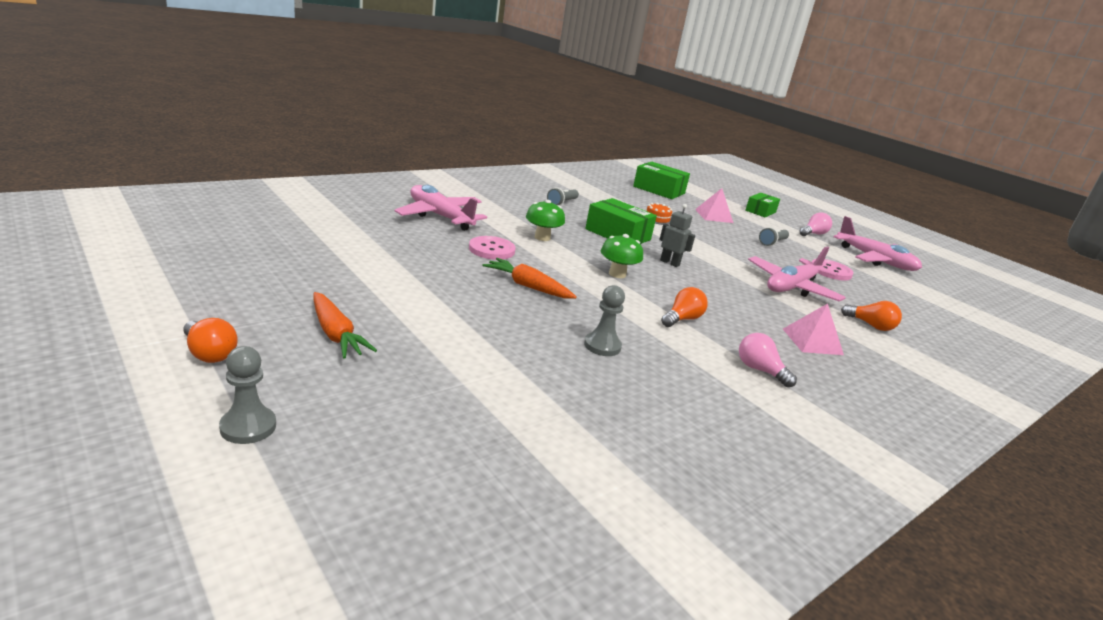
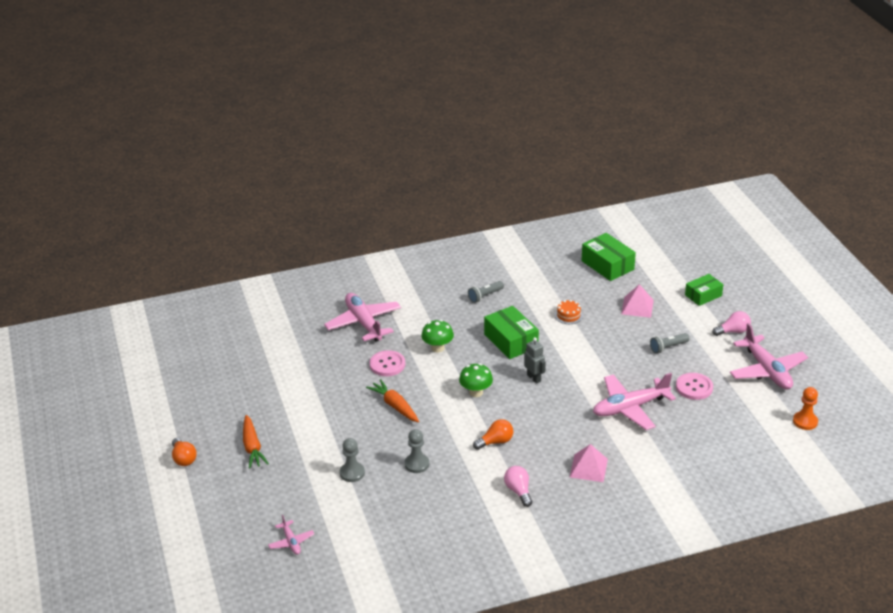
camera: 25 degrees right, 10 degrees up
grey pawn [219,346,276,444] -> grey pawn moved to [340,438,365,482]
orange light bulb [841,301,902,331] -> none
none -> pink plane [268,515,314,555]
none -> orange pawn [793,387,818,430]

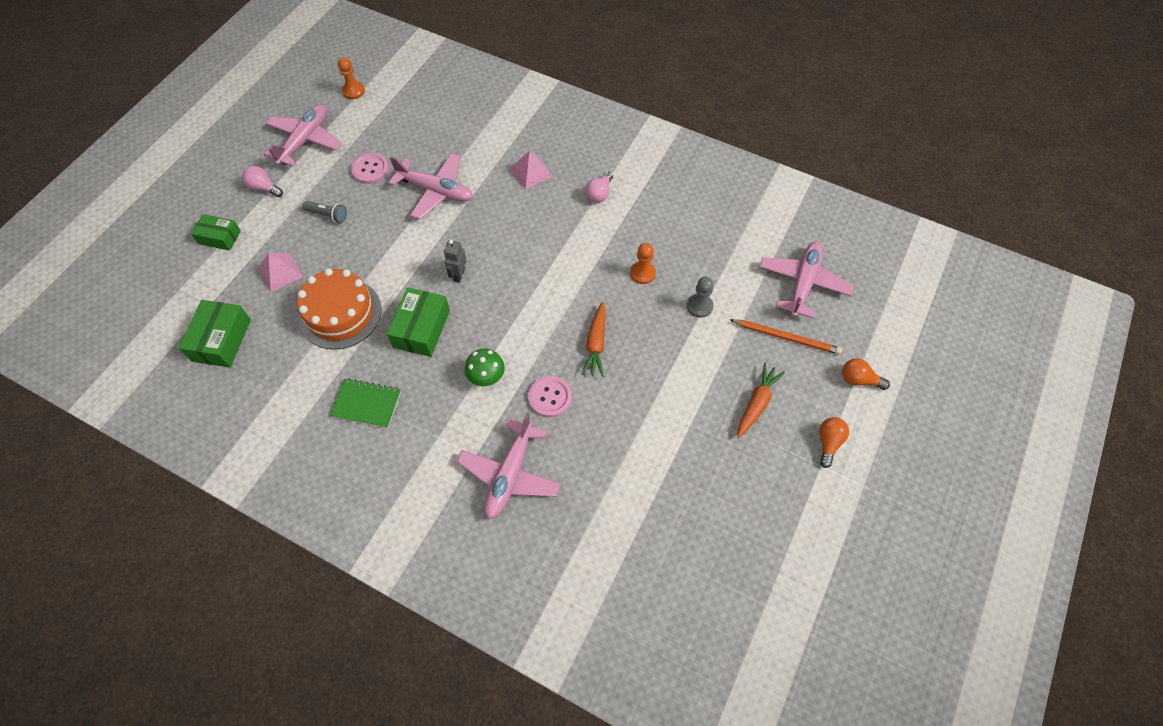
camera: 135 degrees left, 25 degrees up
pink plane [268,515,314,555] -> pink plane [759,242,854,319], size x2.03
grey pawn [404,429,429,473] -> orange pawn [630,243,656,284]
green mushroom [459,363,493,397] -> none
grey flashlight [468,281,504,303] -> green notebook [330,378,401,428]
orange light bulb [473,419,513,450] -> orange light bulb moved to [842,358,890,390]
orange cake [555,300,583,324] -> orange cake [297,268,381,350], size x2.41
none -> orange pencil [729,319,842,355]

